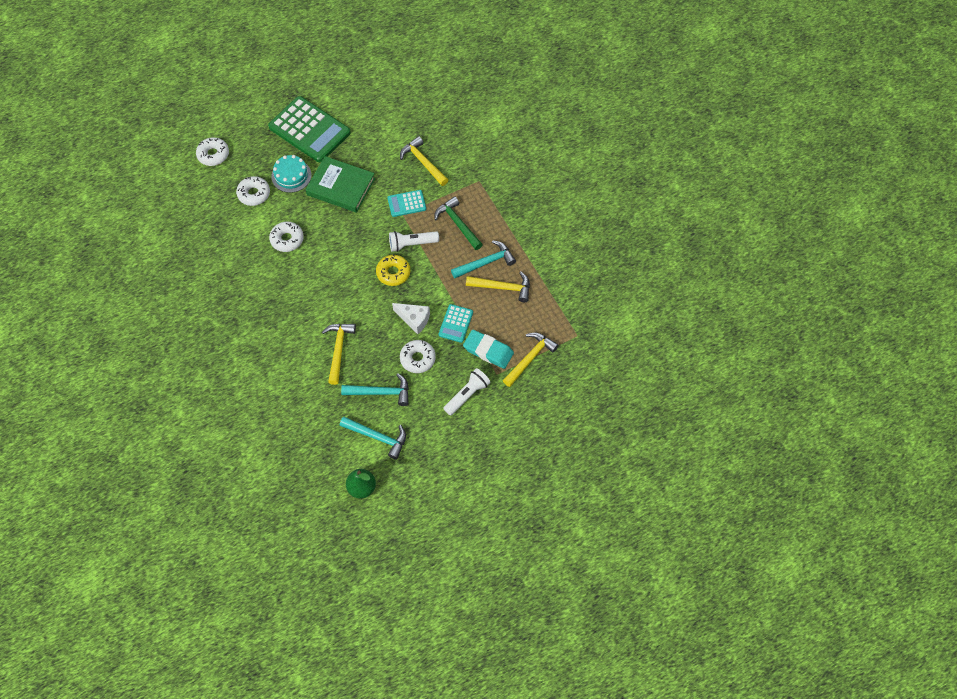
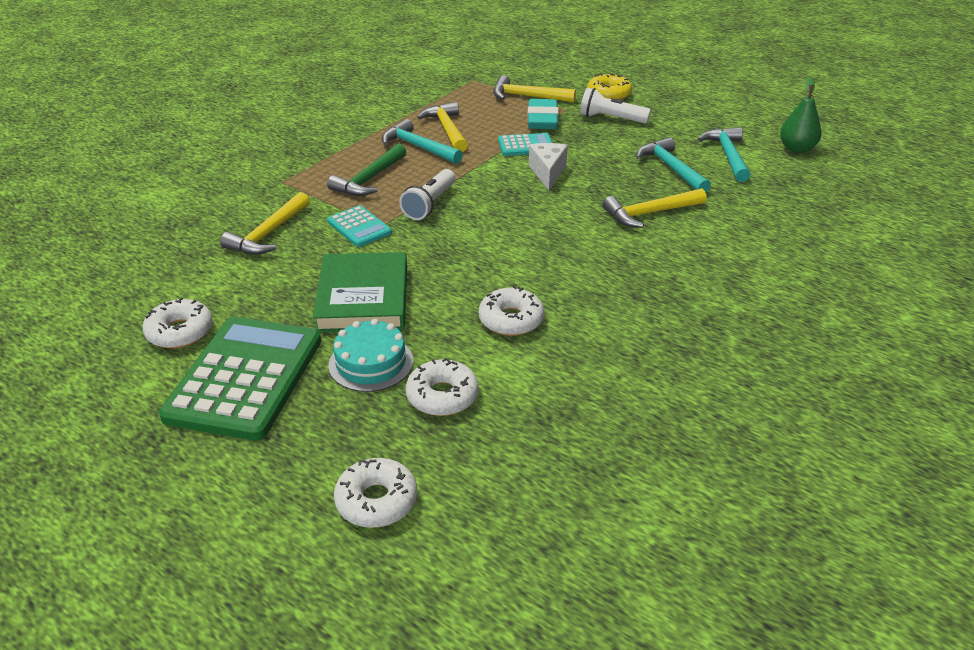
camera: 115 degrees left, 25 degrees down
yellow donut [376,255,410,286] -> yellow donut moved to [587,73,632,100]
white flashlight [389,231,439,252] -> white flashlight turned 60 degrees clockwise [399,169,456,220]
white donut [400,340,436,373] -> white donut moved to [143,297,213,349]

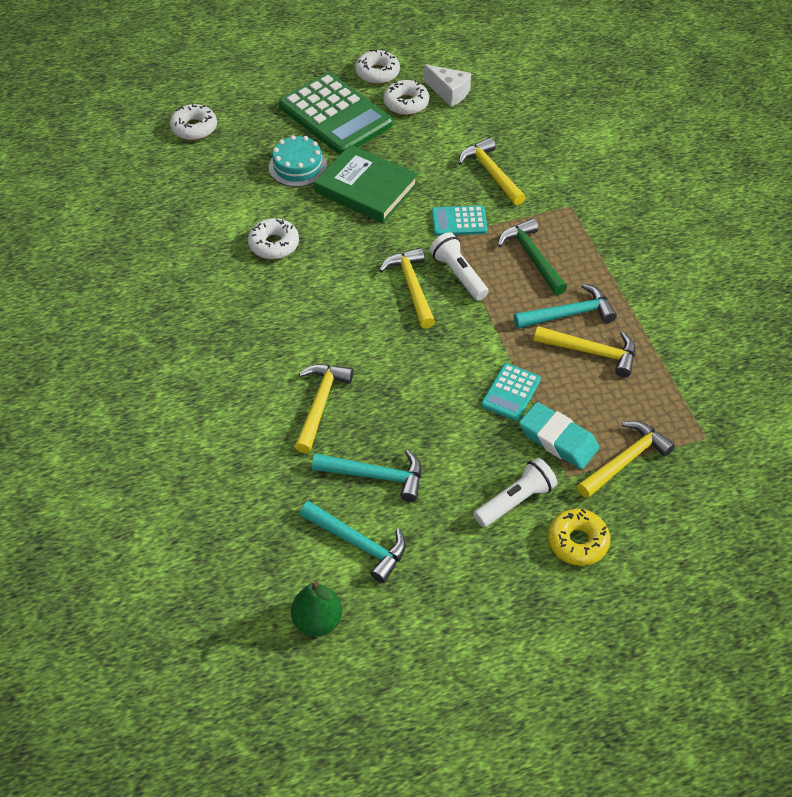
camera: 125 degrees right, 15 degrees up
white donut [406,358,479,416] -> white donut moved to [355,49,400,84]
white cheese [529,143,568,191] -> white cheese moved to [424,64,471,107]
none -> yellow hammer [379,247,435,329]

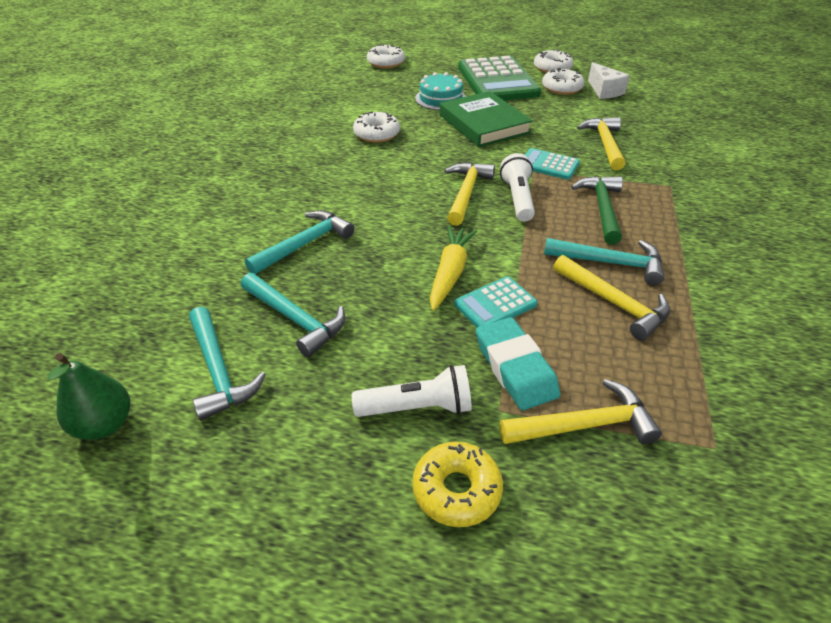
camera: 30 degrees right, 10 degrees down
yellow hammer [295,364,353,453] -> turquoise hammer [245,210,354,274]
none -> yellow carrot [430,226,477,311]

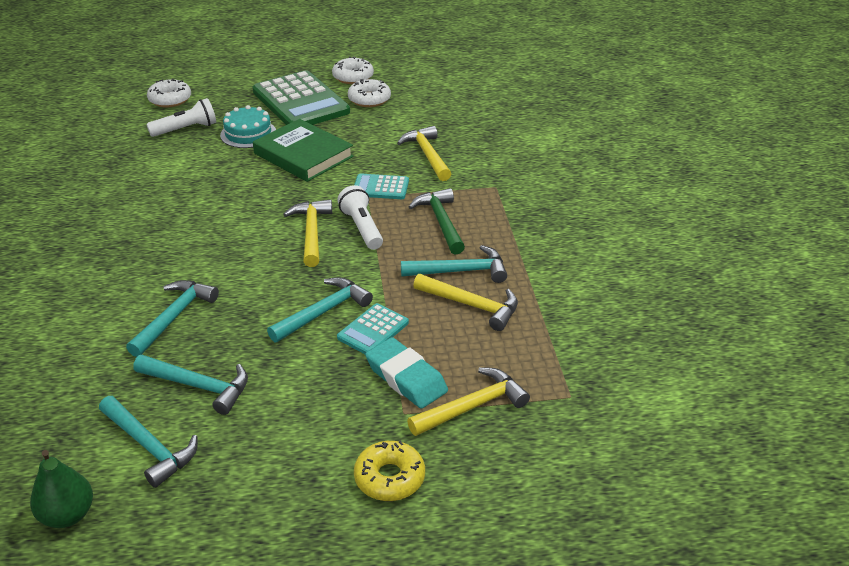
camera: 20 degrees left, 5 degrees down
white flashlight [352,365,472,417] -> white flashlight moved to [147,98,216,137]
white donut [353,112,400,143] -> none
yellow carrot [430,226,477,311] -> turquoise hammer [267,277,373,342]
white cheese [588,62,630,99] -> none

